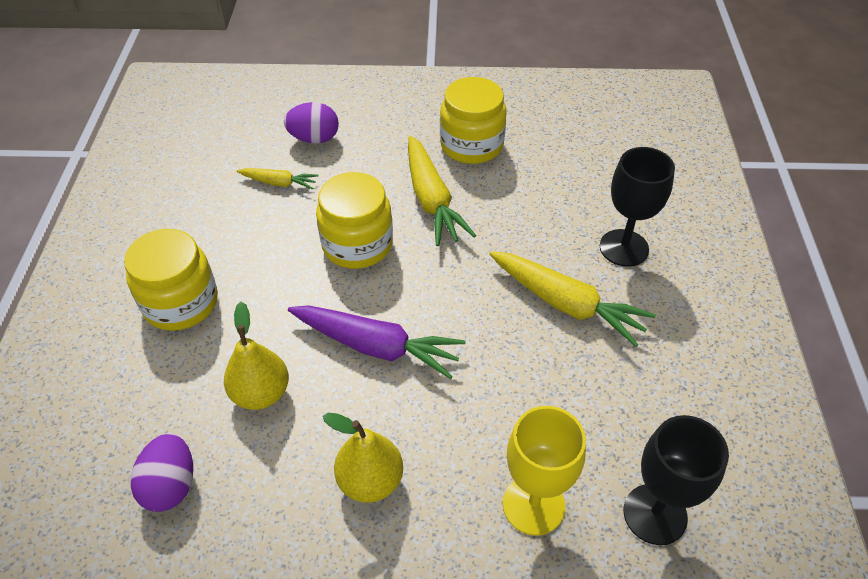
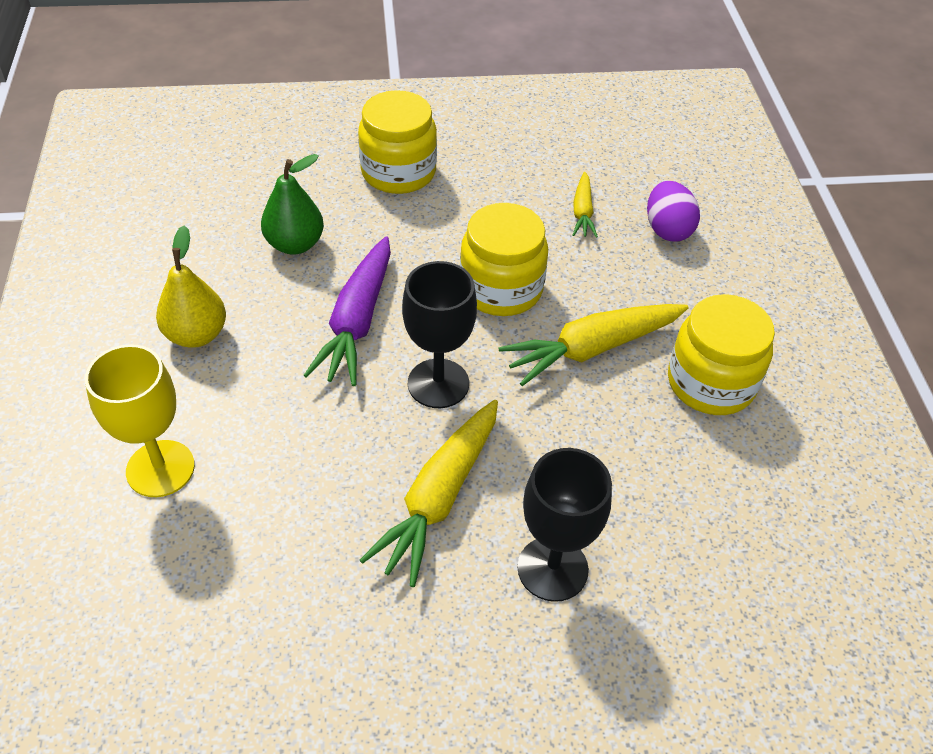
camera: 80 degrees right, 0 degrees up
purple egg [131,433,193,512] -> none
yellow pear [224,302,289,410] -> green pear [261,154,324,254]
black goblet [624,415,729,545] -> black goblet moved to [402,261,477,408]

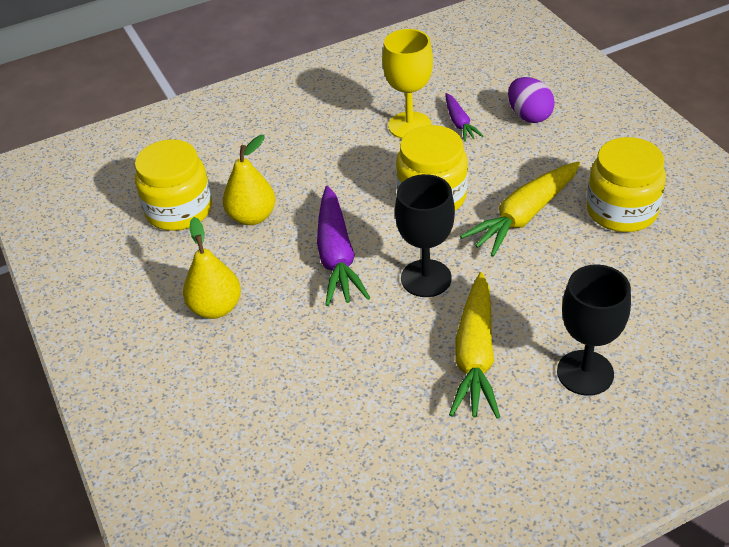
camera: 15 degrees left, 5 degrees down
yellow goblet [85,344,195,497] -> yellow goblet moved to [382,29,433,139]
green pear [261,154,324,254] -> yellow pear [223,135,275,225]
yellow jar [358,90,437,194] -> yellow jar moved to [135,139,212,231]
yellow carrot [573,172,598,238] -> purple carrot [446,93,483,142]

